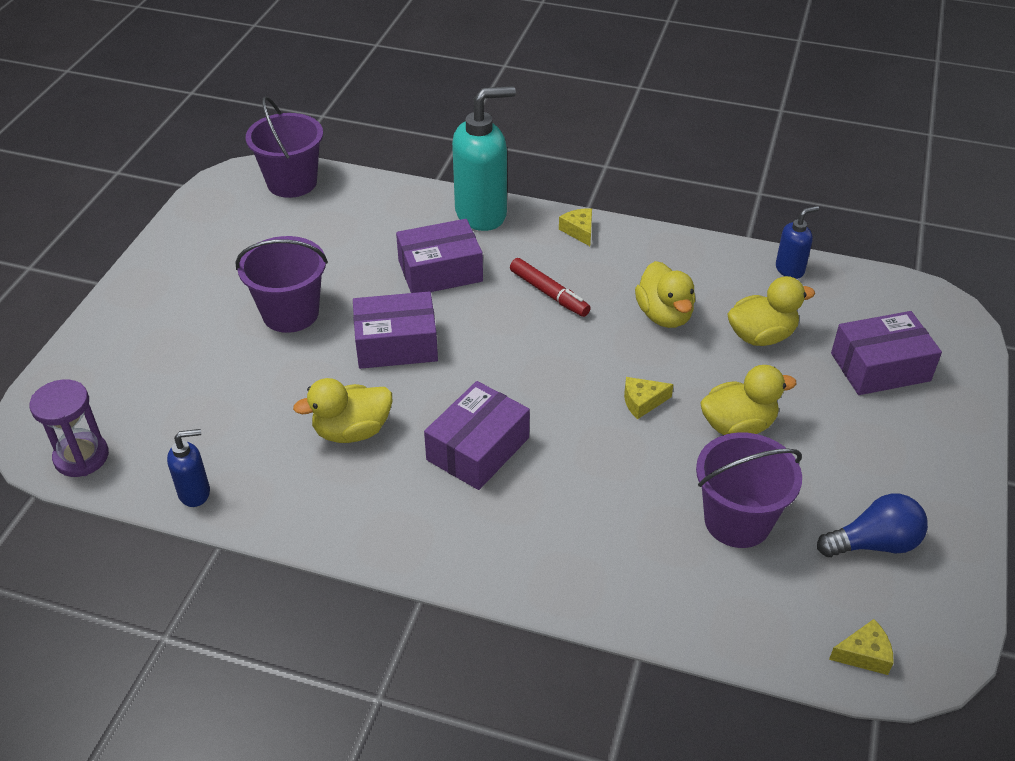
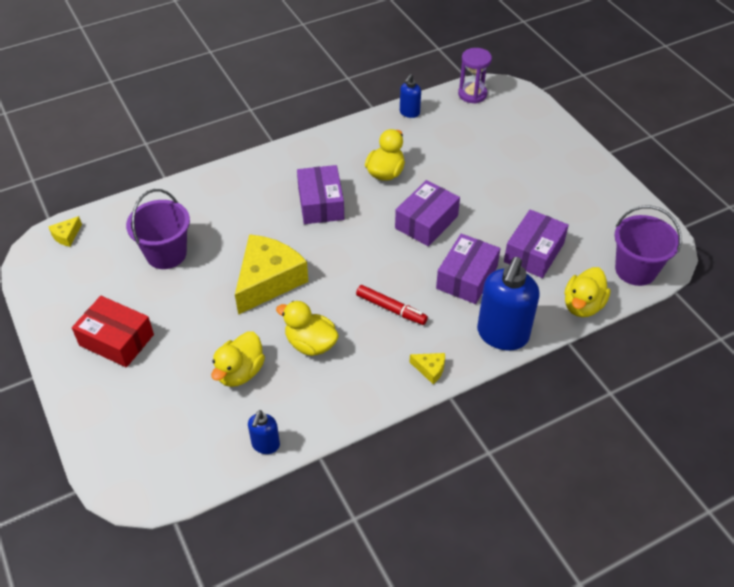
camera: 135 degrees right, 5 degrees up
purple bucket [235,236,328,333] -> none
turquoise soap dispenser [452,86,516,231] -> blue soap dispenser [477,257,540,351]
red marker [510,258,591,317] -> red marker turned 150 degrees counterclockwise [356,285,428,325]
yellow cheese [624,377,674,419] -> yellow cheese [235,234,308,315], size x2.42
yellow duck [700,365,797,435] -> yellow duck moved to [565,267,611,317]
blue light bulb [817,494,928,557] -> none
purple box [831,311,942,395] -> purple box moved to [504,209,569,278]
none -> red box [72,296,154,367]

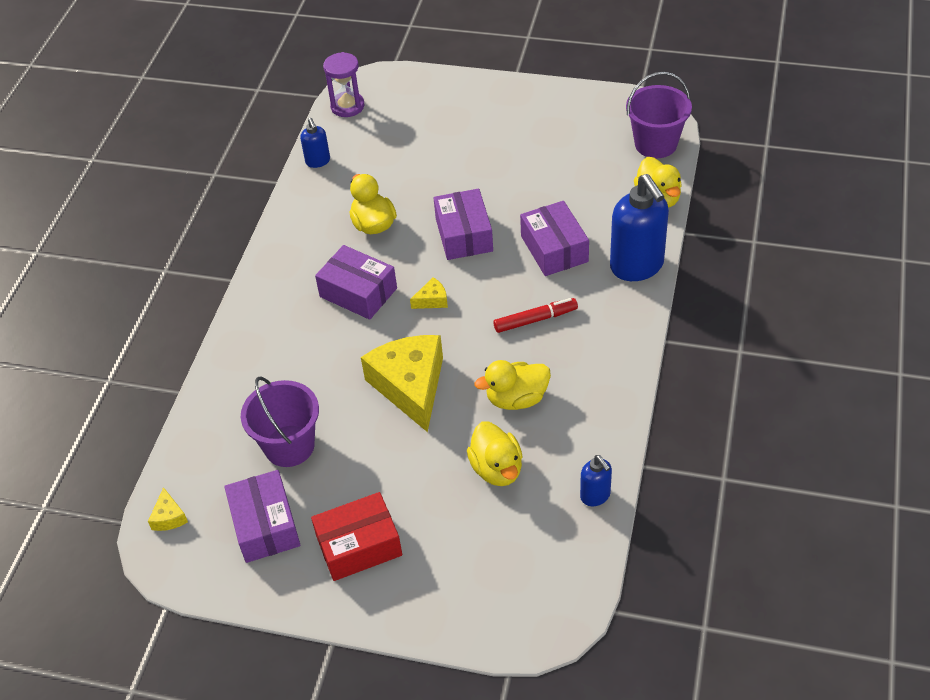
camera: 45 degrees left, 0 degrees up
yellow cheese [409,353,445,384] -> yellow cheese moved to [410,277,448,309]
purple box [504,209,569,278] -> purple box moved to [224,470,300,563]

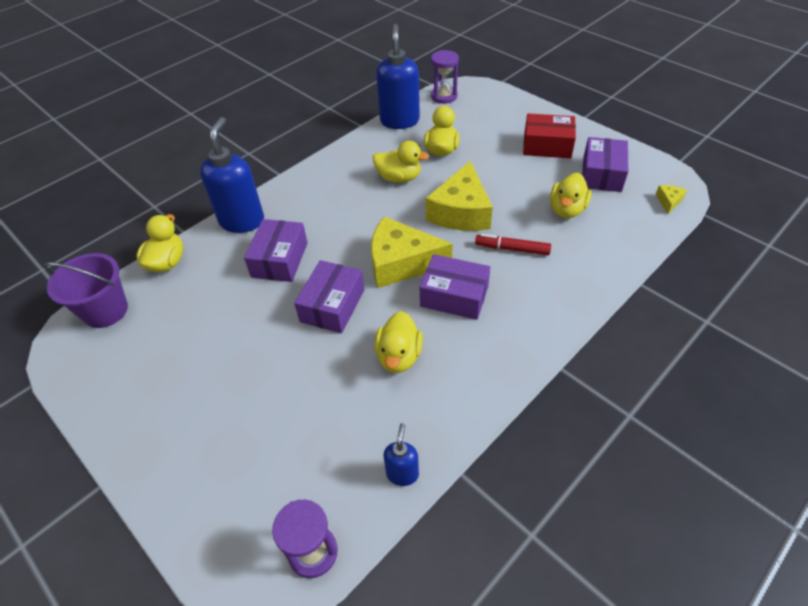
camera: 150 degrees left, 0 degrees up
purple bucket [241,376,319,467] -> yellow duck [550,173,592,218]
purple box [315,245,397,320] -> purple box turned 45 degrees counterclockwise [420,254,490,320]
yellow cheese [410,277,448,309] -> yellow cheese [371,217,453,288], size x2.42
red marker [493,298,578,333] -> red marker moved to [475,234,551,255]
blue soap dispenser [580,455,612,506] -> blue soap dispenser [376,24,420,129], size x2.00
none -> purple hourglass [431,50,459,104]

